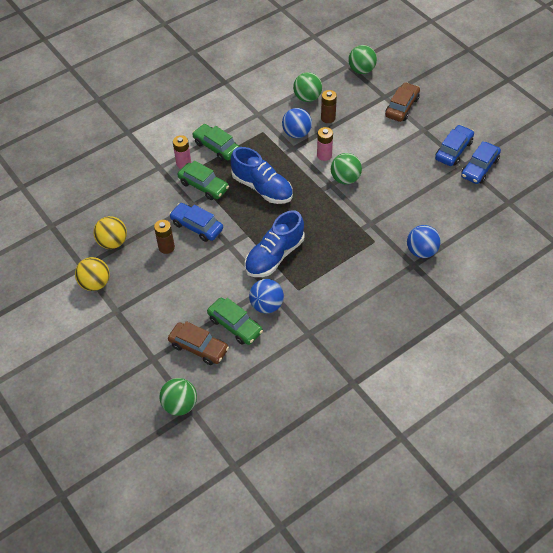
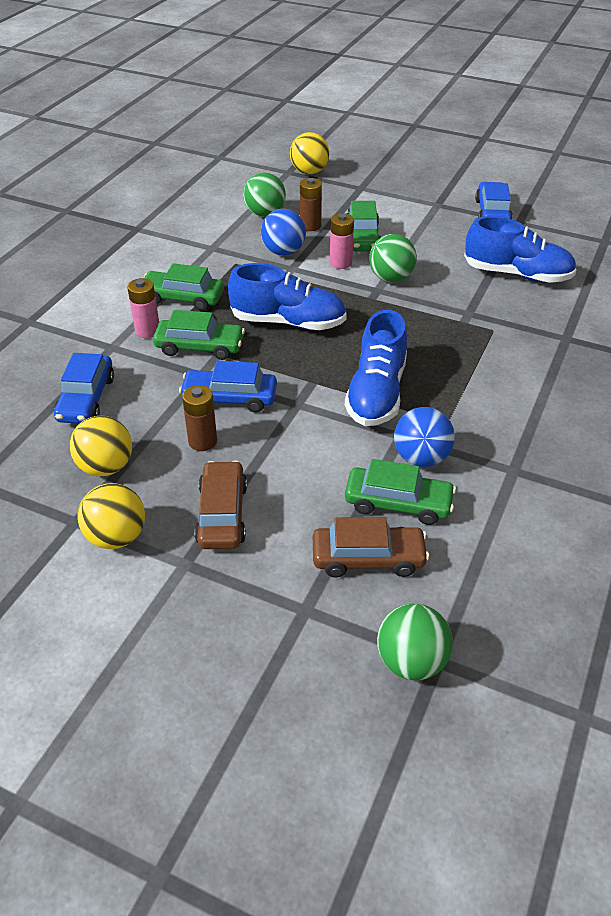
camera: 30 degrees left, 10 degrees down
green ball [348,45,377,74] -> yellow ball [290,132,329,174]
brown car [385,82,420,122] -> brown car moved to [194,461,247,549]
blue ball [407,225,441,258] -> none
blue car [461,141,501,184] -> blue car moved to [54,353,114,424]
none -> green car [347,201,381,252]
none -> blue shoe [464,216,576,283]

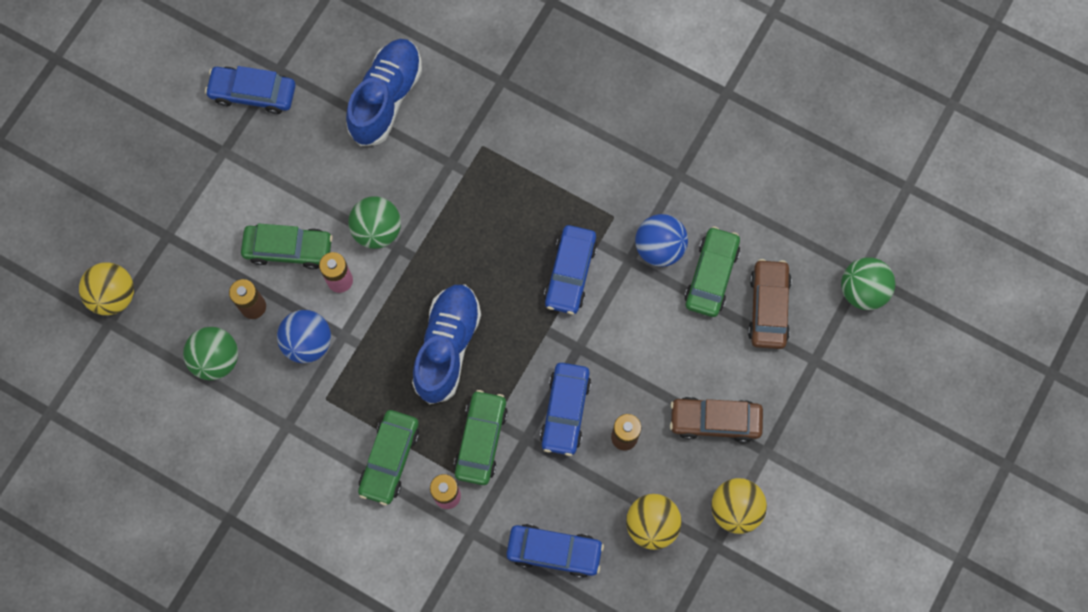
camera: 85 degrees left, 30 degrees up
blue shoe [345,310,407,426] -> blue car [544,225,597,315]

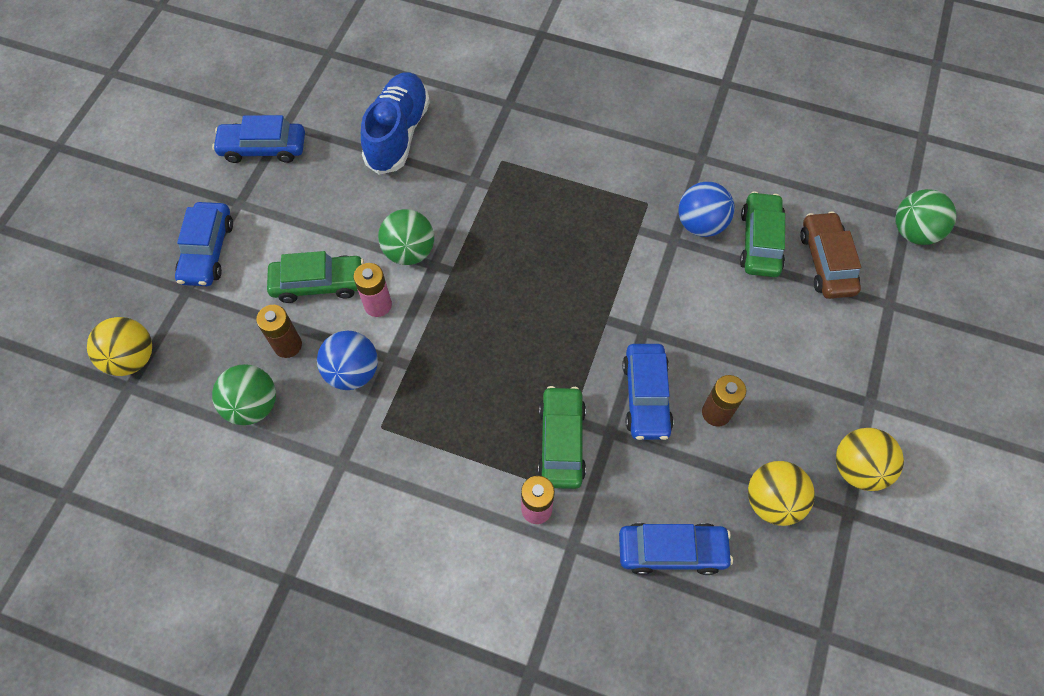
camera: 10 degrees left, 10 degrees down
green car [358,410,419,506] -> none
blue shoe [412,285,481,404] -> none
blue car [544,225,597,315] -> blue car moved to [175,202,233,286]
brown car [670,397,763,443] -> none

